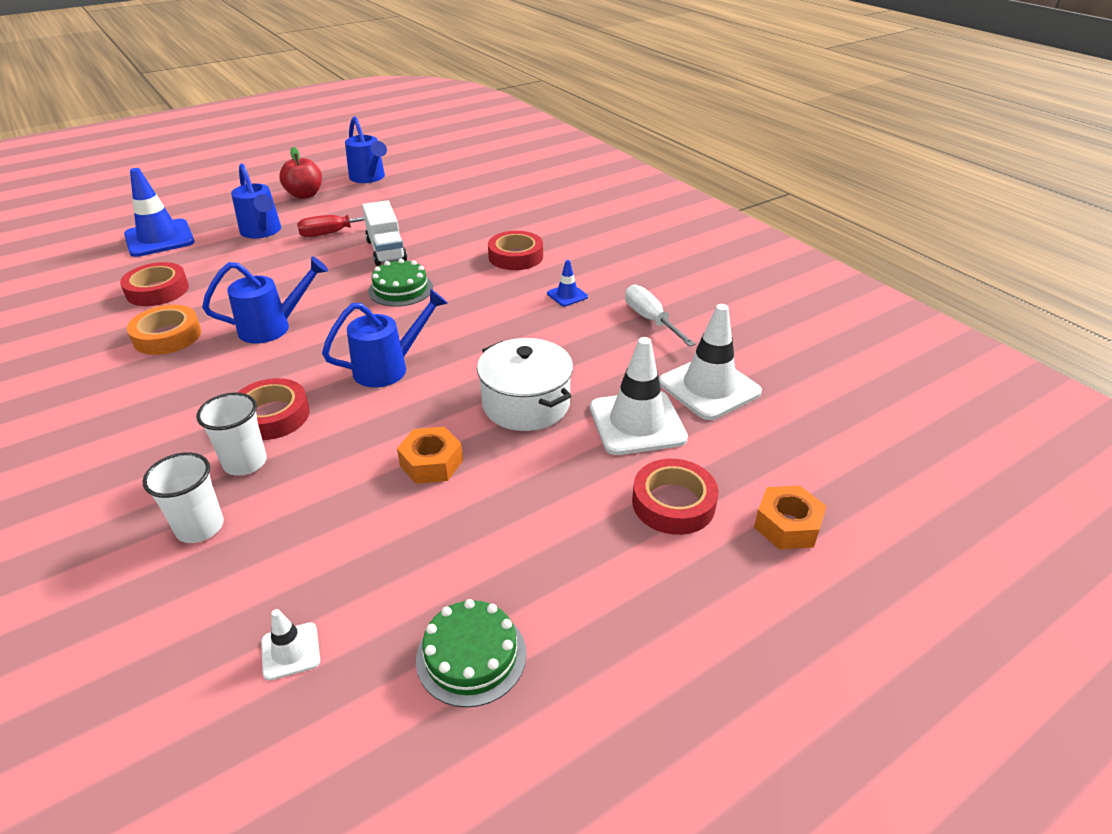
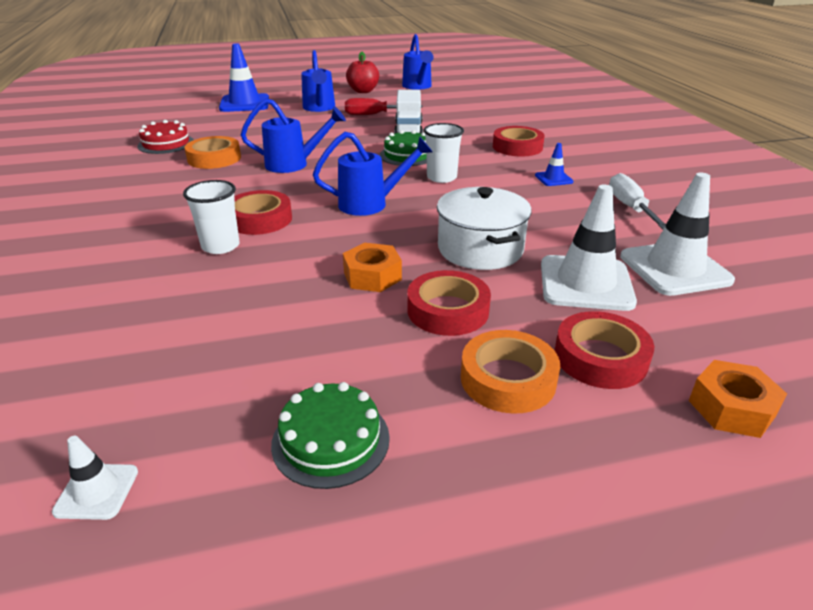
camera: 20 degrees right, 5 degrees down
red tape [120,262,189,306] -> red tape moved to [407,270,491,336]
white cup [143,452,224,543] -> white cup moved to [423,123,464,183]
white traffic cone [261,609,320,681] -> white traffic cone moved to [52,436,138,520]
none -> red cake [137,120,194,154]
none -> orange tape [461,330,560,414]

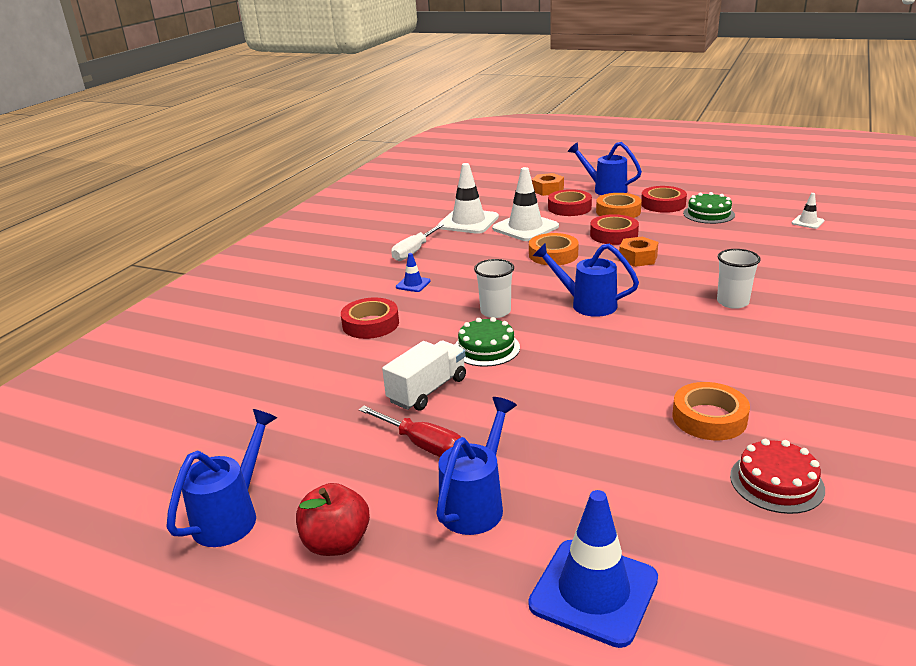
camera: 140 degrees left, 5 degrees down
red tape [234,190,292,235] -> red tape moved to [641,186,687,213]
blue watering can [241,98,346,173] -> blue watering can moved to [568,142,642,195]
white pot [437,187,532,270] -> orange tape [529,233,579,265]

